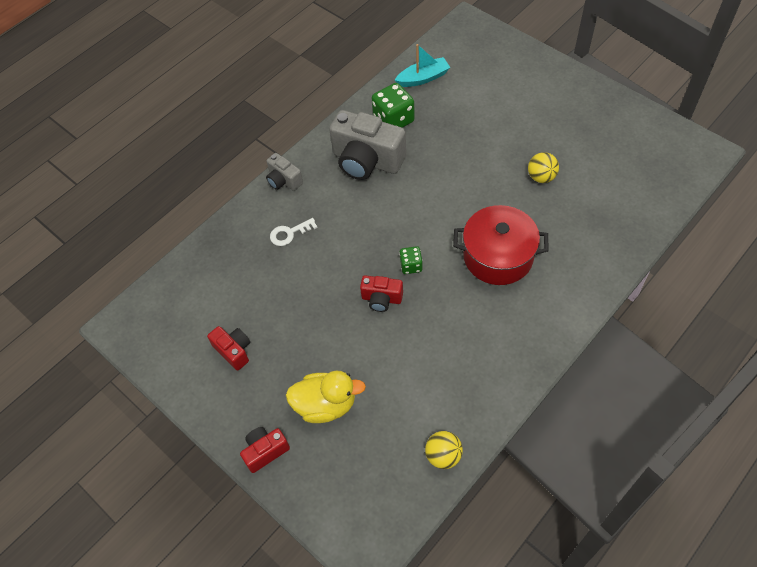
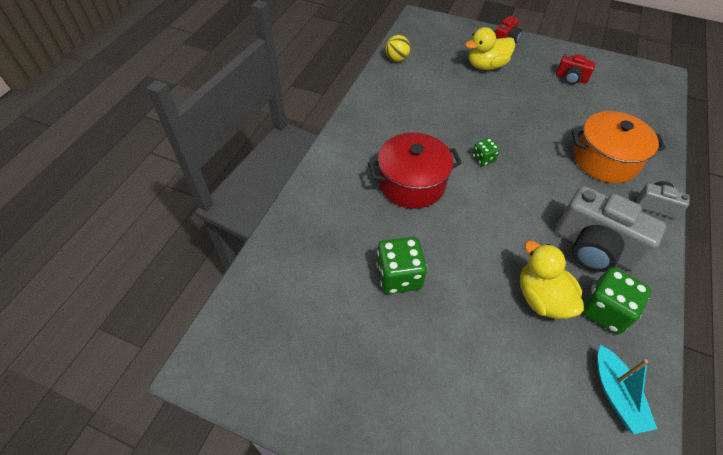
camera: 155 degrees right, 5 degrees down
white key [270,218,318,246] -> orange pot [572,111,666,183]
grey camera [329,110,406,180] -> grey camera turned 150 degrees counterclockwise [555,186,666,272]
red camera [360,275,403,312] -> none
turquoise boat [395,44,450,87] -> turquoise boat turned 60 degrees counterclockwise [597,345,657,434]
yellow ball [528,152,559,183] -> green dice [376,237,427,294]
none -> yellow duck [520,241,584,319]

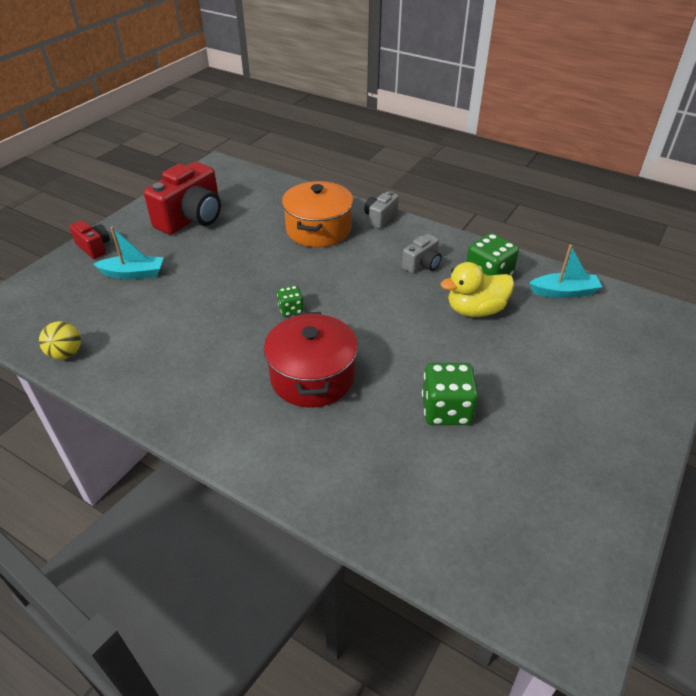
camera: 80 degrees left, 10 degrees down
yellow duck [465,27,515,70] -> turquoise boat [93,227,164,279]
grey camera [555,186,666,272] -> grey camera [402,234,442,274], size x0.51
red camera [556,54,596,84] -> red camera [144,162,221,235], size x1.97

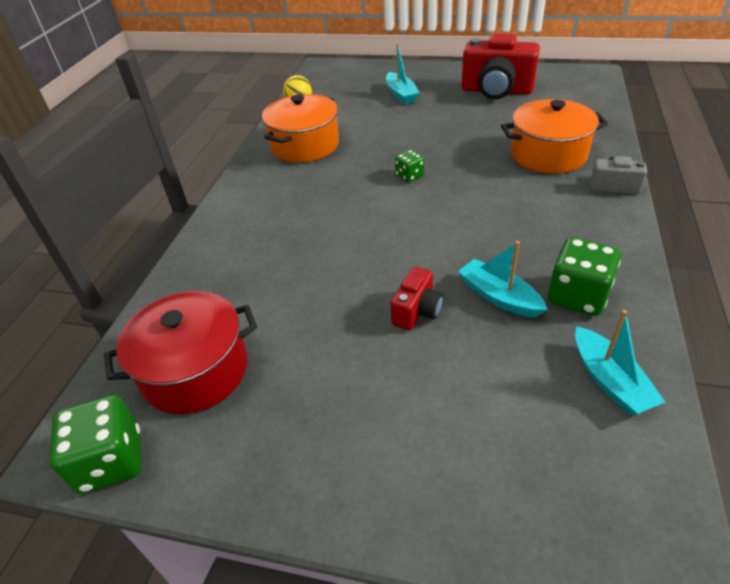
camera: 75 degrees right, 0 degrees up
red camera [69,220,110,259] -> red camera moved to [391,266,444,330]
red pot [264,312,358,407] -> red pot moved to [104,291,257,414]
grey camera [402,234,442,274] -> none
green dice [422,363,478,425] -> green dice moved to [49,395,141,494]
yellow duck [440,262,514,317] -> turquoise boat [458,241,548,318]
none -> orange pot [262,94,339,163]

